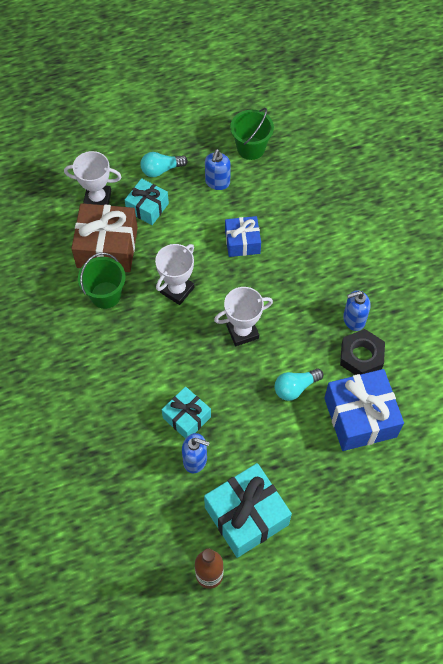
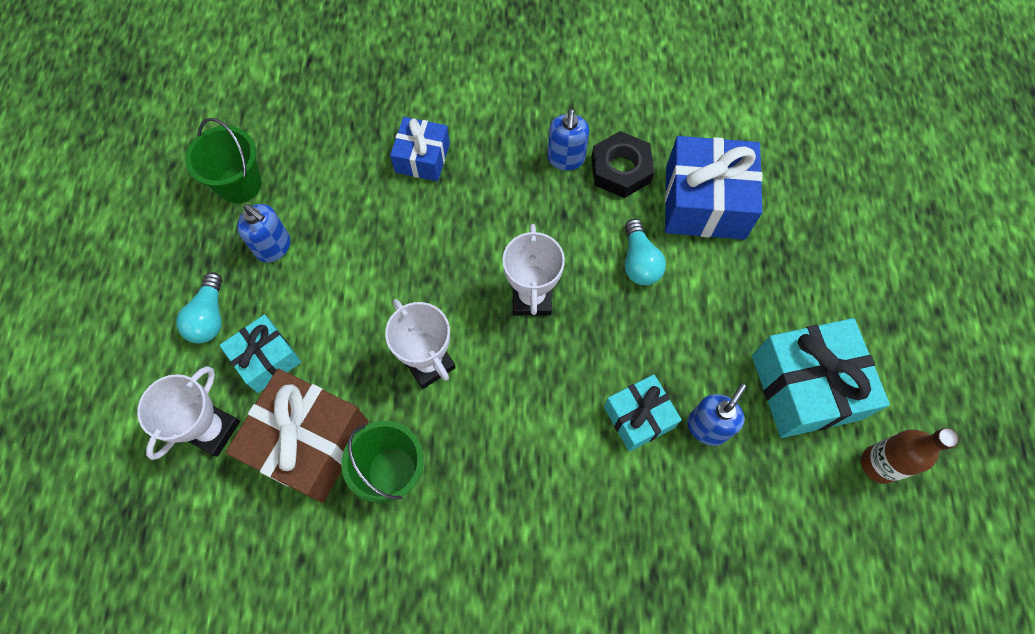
camera: 70 degrees left, 5 degrees up
blue gift [225,216,261,257] -> blue gift moved to [390,117,450,181]

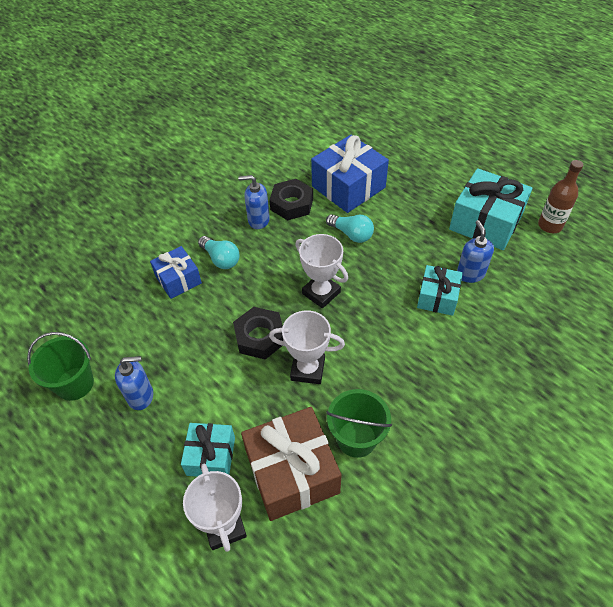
camera: 45 degrees left, 15 degrees down
turquoise light bulb [176,272,223,343] -> turquoise light bulb moved to [198,236,240,269]
blue soap dispenser [547,109,589,170] -> blue soap dispenser turned 135 degrees clockwise [238,175,270,229]
none -> black nut [233,307,283,360]

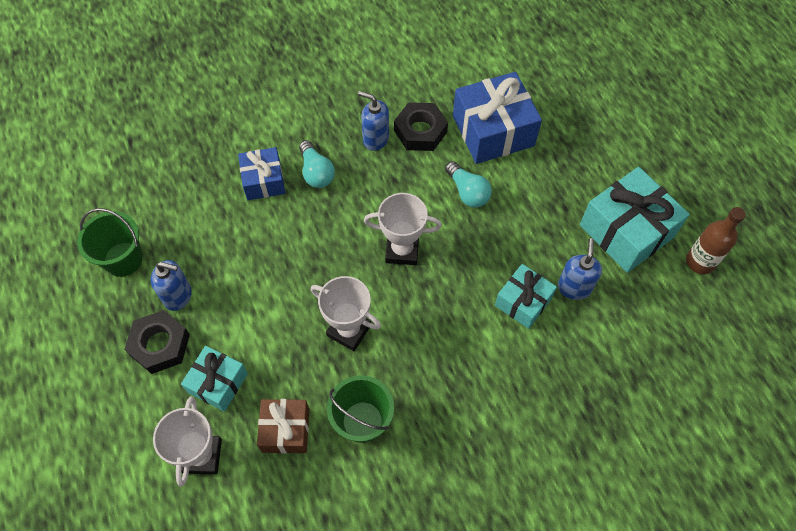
camera: 20 degrees right, 10 degrees up
black nut [233,307,283,360] -> black nut moved to [124,310,190,374]
brown gift [241,407,341,521] -> brown gift [257,399,309,454], size x0.59
white trophy [295,234,348,308] -> white trophy turned 60 degrees counterclockwise [364,193,442,265]

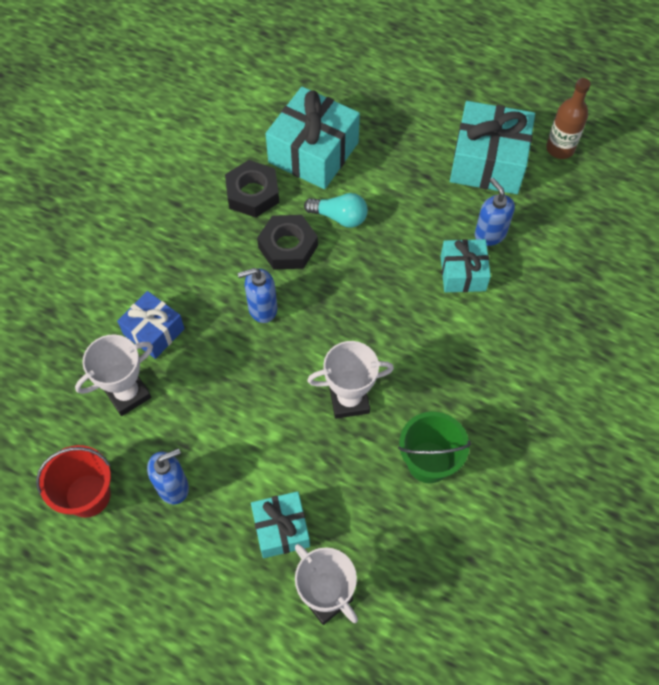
camera: 40 degrees left, 0 degrees up
green bucket [77,208,143,277] -> red bucket [36,445,111,518]
black nut [124,310,190,374] -> black nut moved to [257,215,318,269]
brown gift [257,399,309,454] -> none
turquoise light bulb [299,140,335,188] -> none
blue soap dispenser [358,91,389,151] -> blue soap dispenser moved to [238,268,277,323]
white trophy [364,193,442,265] -> white trophy moved to [75,335,153,416]
blue gift [453,72,542,164] -> turquoise gift [265,87,360,189]

